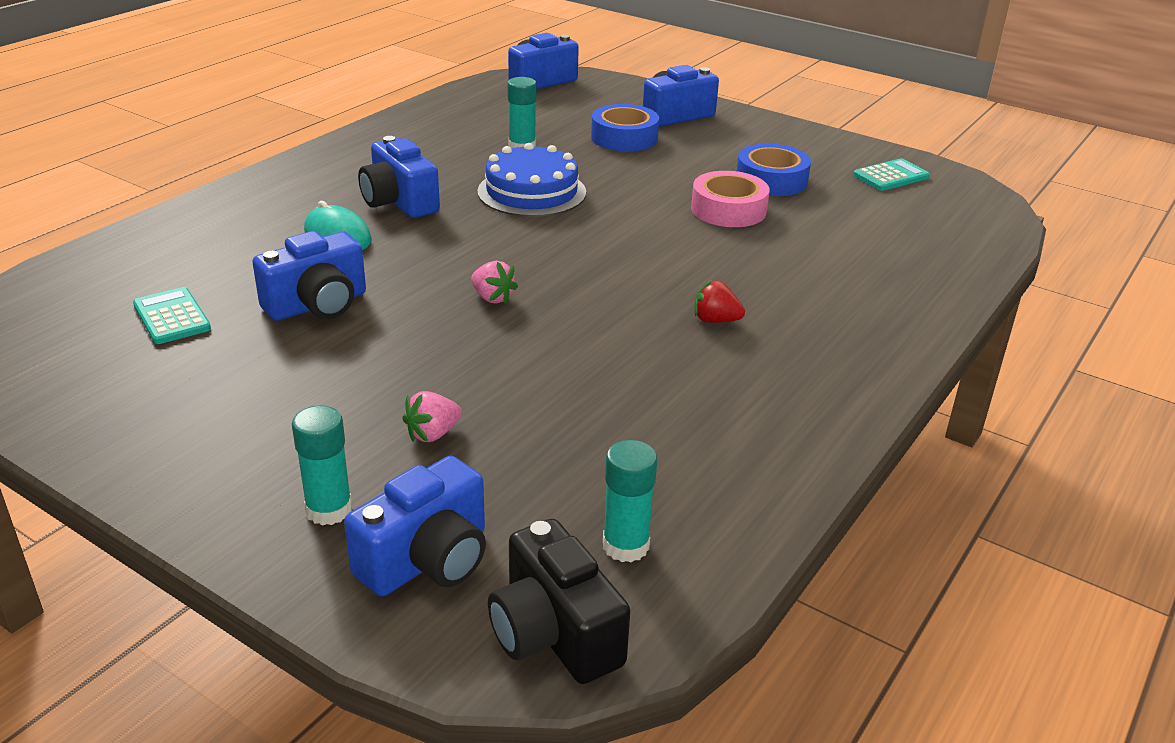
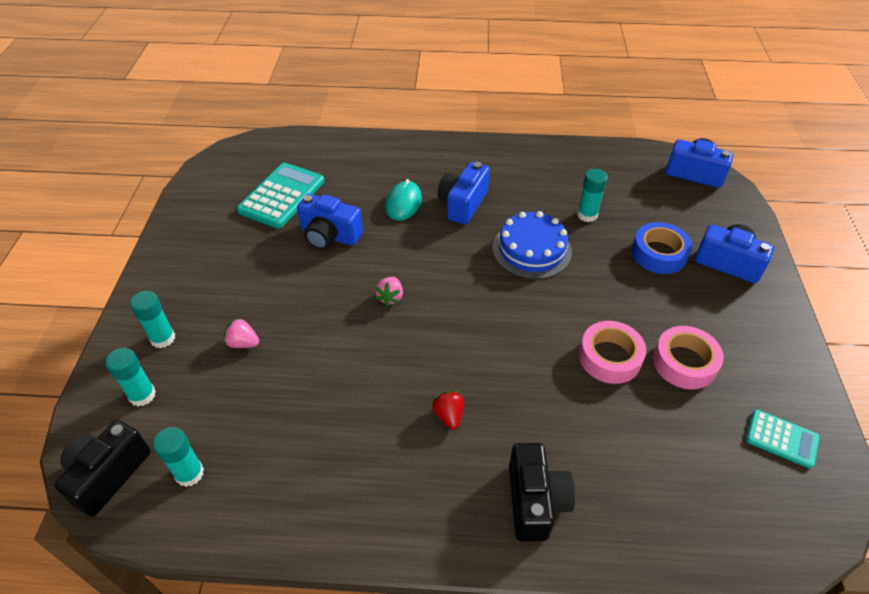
camera: 60 degrees right, 15 degrees up
turquoise calculator [133,287,211,344] -> turquoise calculator [237,163,324,228], size x1.73
blue camera [344,456,486,597] -> turquoise glue stick [105,348,156,406]
blue tape [737,144,811,196] -> pink tape [653,326,724,390]
none -> black camera [509,443,575,541]

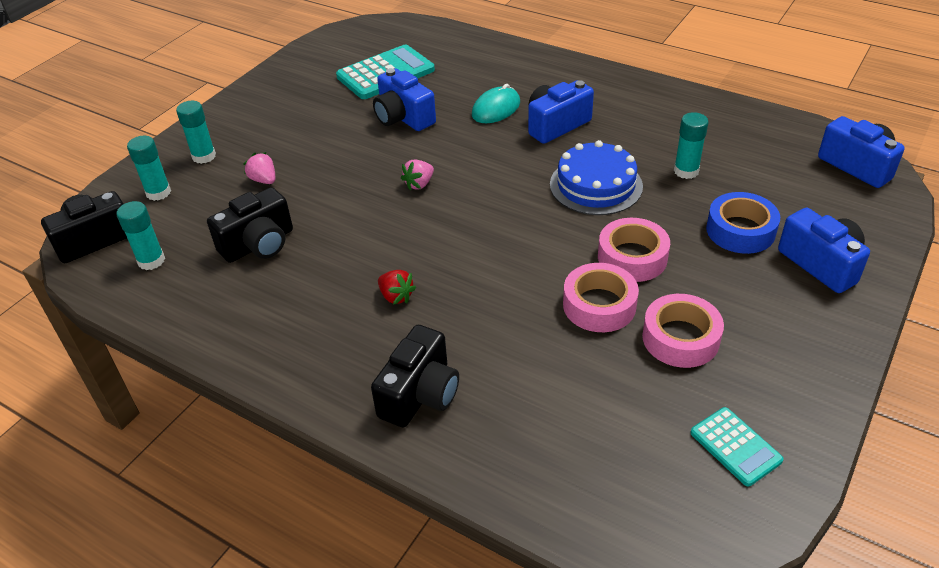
camera: 30 degrees right, 5 degrees down
red strawberry [432,391,464,429] -> red strawberry turned 120 degrees clockwise [378,270,416,305]
none -> black camera [207,187,293,263]
none -> pink tape [598,218,670,282]

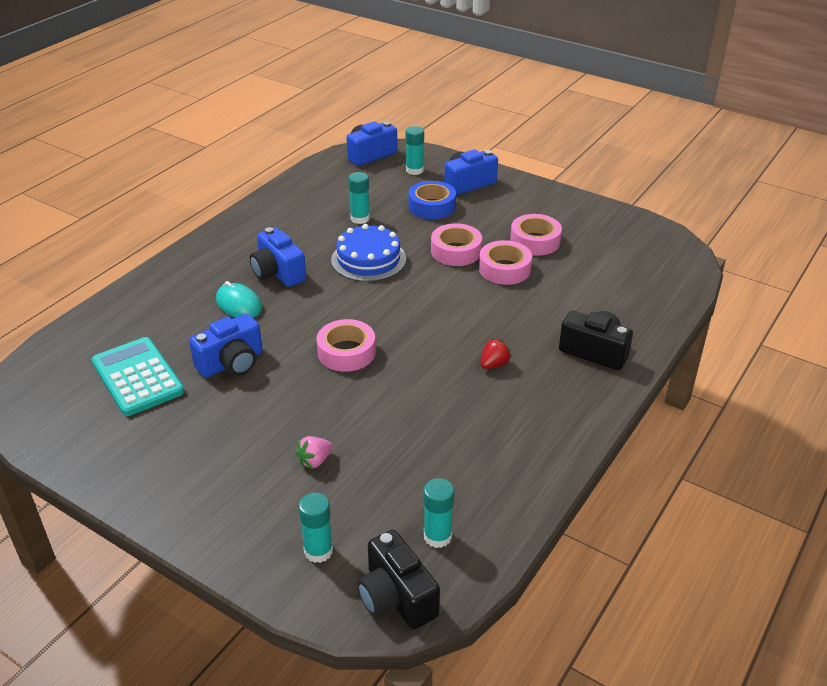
camera: 90 degrees left, 5 degrees down
turquoise glue stick [176,101,216,164] -> turquoise glue stick moved to [405,126,424,175]
black camera [207,187,293,263] -> none
pink strawberry [401,159,434,190] -> pink tape [316,319,376,372]
turquoise calculator [690,407,784,486] -> none

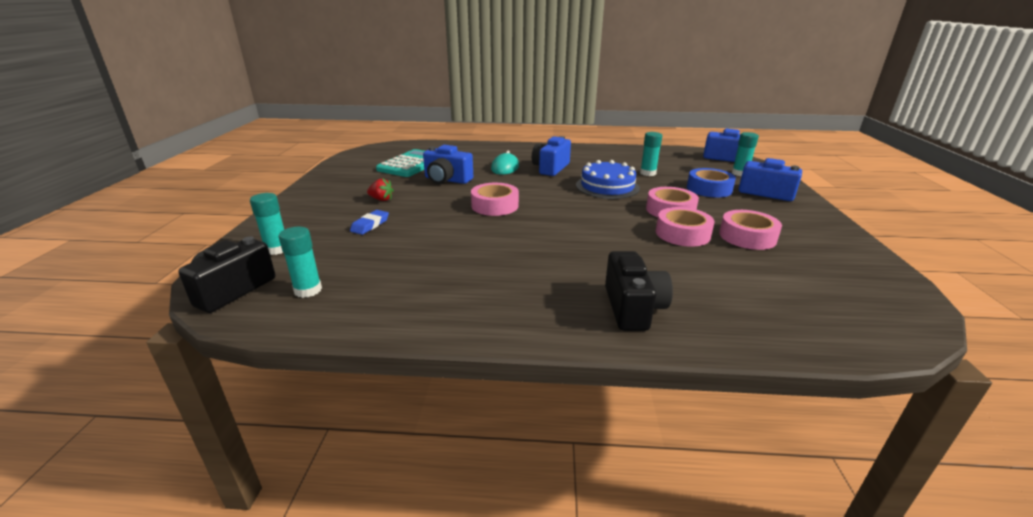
camera: 60 degrees right, 10 degrees down
pink strawberry [296,436,333,469] -> blue eraser [350,210,389,235]
red strawberry [481,338,512,369] -> red strawberry moved to [367,178,394,201]

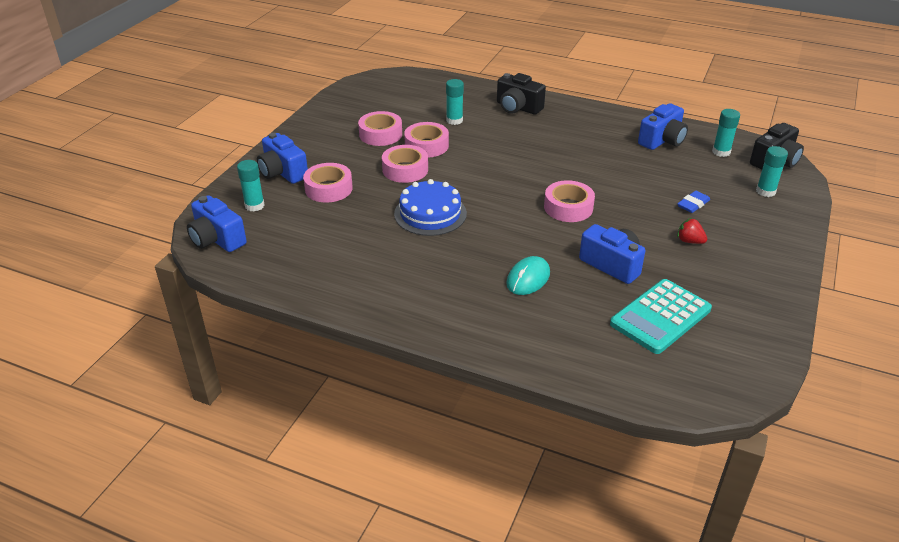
camera: 160 degrees left, 10 degrees up
blue camera [532,136,571,176] -> blue camera moved to [638,103,688,150]
black camera [605,251,673,331] -> black camera turned 75 degrees counterclockwise [497,73,546,115]
turquoise glue stick [640,132,662,176] -> turquoise glue stick moved to [446,79,464,125]
blue tape [687,168,736,197] -> pink tape [303,163,353,203]

